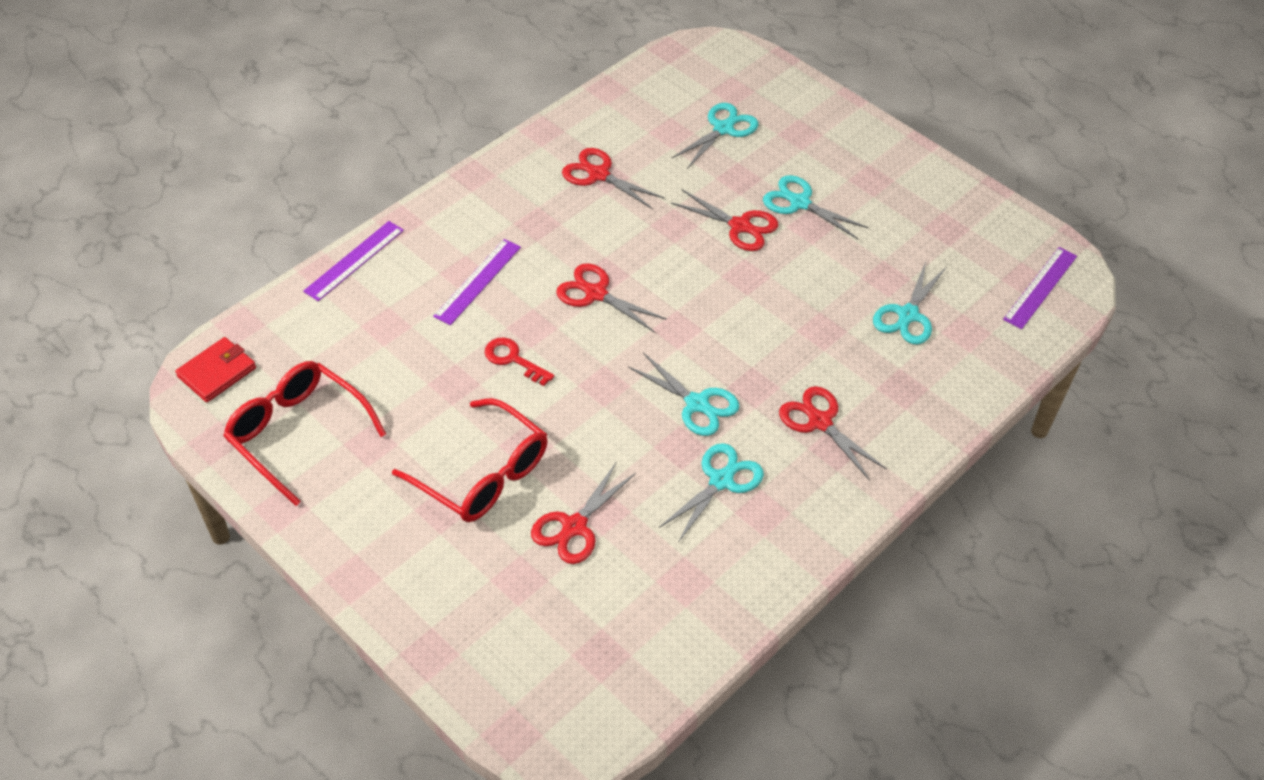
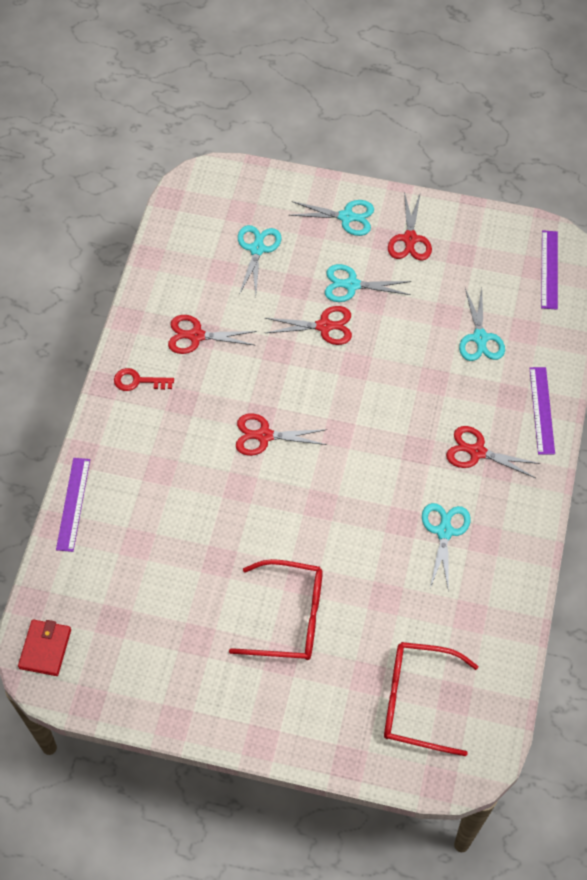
camera: 30 degrees left, 10 degrees up
red glasses [223,361,386,506] -> red glasses moved to [384,642,478,756]
purple ruler [433,239,521,325] -> purple ruler moved to [530,367,555,455]
red key [485,337,554,386] -> red key moved to [114,368,174,391]
red scissors [531,463,636,564] -> red scissors moved to [388,192,432,261]
turquoise scissors [628,353,739,436] -> turquoise scissors moved to [289,200,374,236]

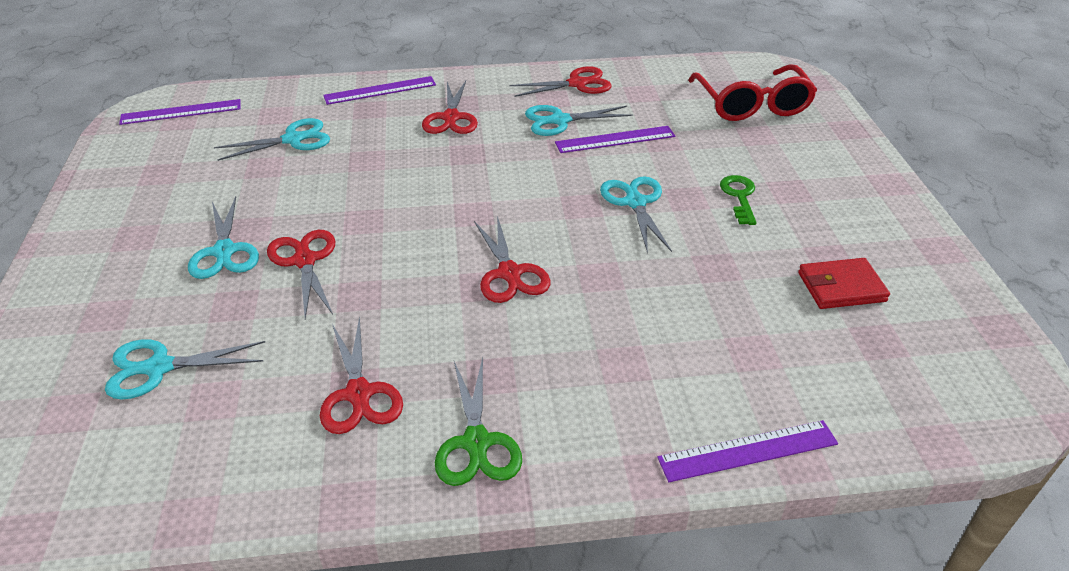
camera: 110 degrees left, 20 degrees down
red wallet [18,619,71,676] -> red wallet moved to [798,258,890,309]
red key [114,368,174,391] -> green scissors [435,357,522,486]
red glasses [229,559,323,660] -> green key [720,175,757,225]
turquoise scissors [289,200,374,236] -> turquoise scissors moved to [600,176,672,254]
red scissors [388,192,432,261] -> red scissors moved to [509,66,612,97]
none -> purple ruler [555,126,675,153]

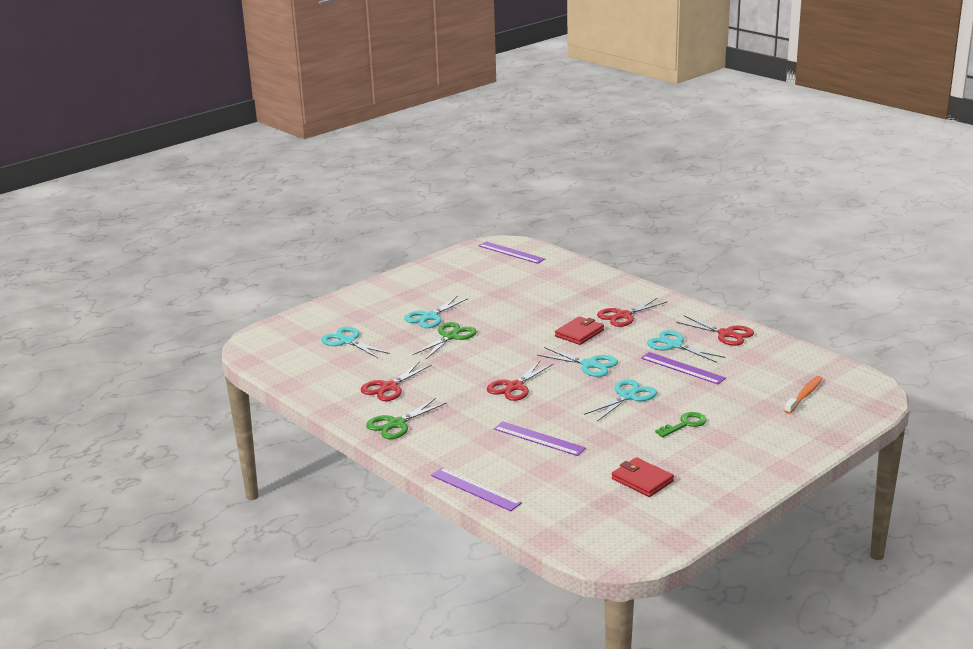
camera: 55 degrees right, 15 degrees down
turquoise scissors [214,118,330,161] -> turquoise scissors moved to [537,347,618,377]
red scissors [267,230,335,319] -> green scissors [413,322,477,360]
purple ruler [323,76,436,105] -> purple ruler moved to [494,421,586,456]
red glasses [688,64,817,121] -> orange toothbrush [785,376,823,414]
none -> red wallet [555,316,604,345]

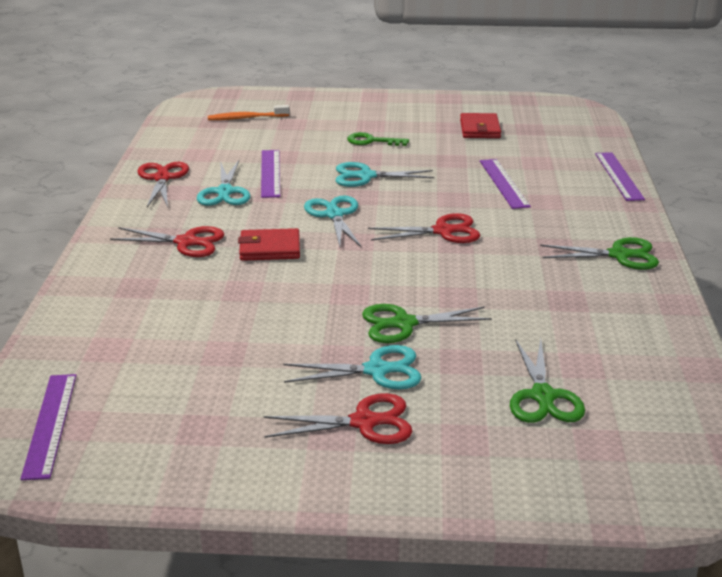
camera: 135 degrees left, 5 degrees up
turquoise scissors [321,327,390,358] -> green scissors [510,339,585,423]
red scissors [361,362,432,401] -> red scissors moved to [264,393,412,444]

